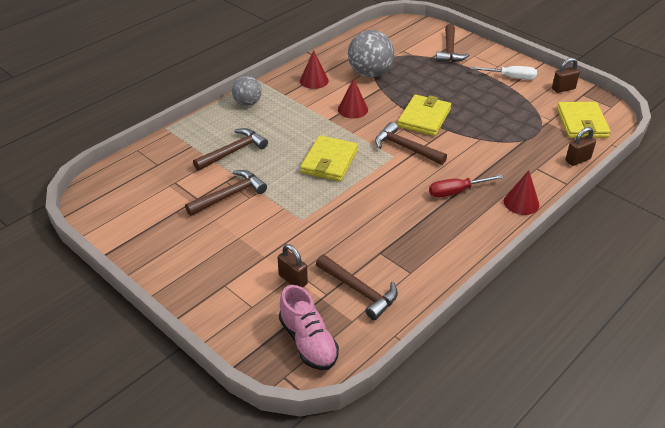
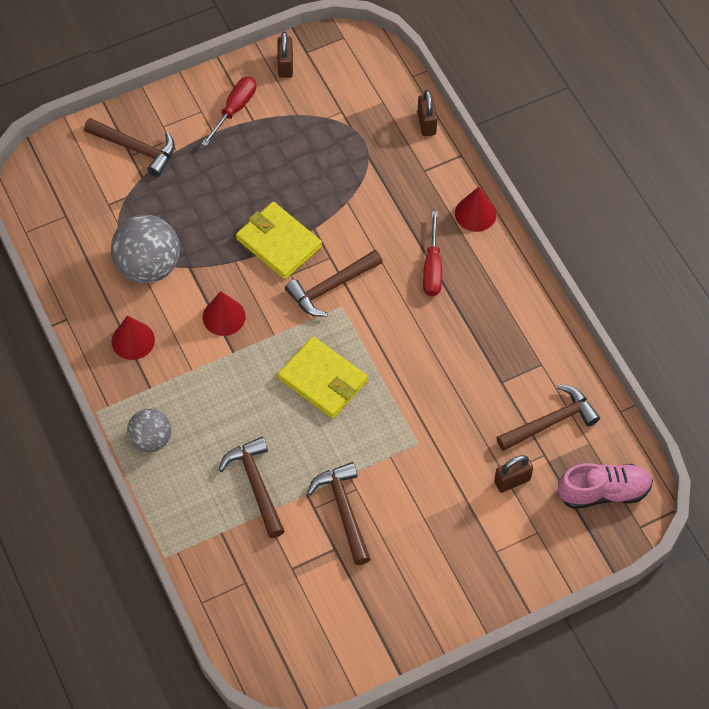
camera: 70 degrees left, 20 degrees up
white screwdriver [471,66,537,80] -> red screwdriver [201,77,256,146]
yellow wallet [557,102,611,138] -> none

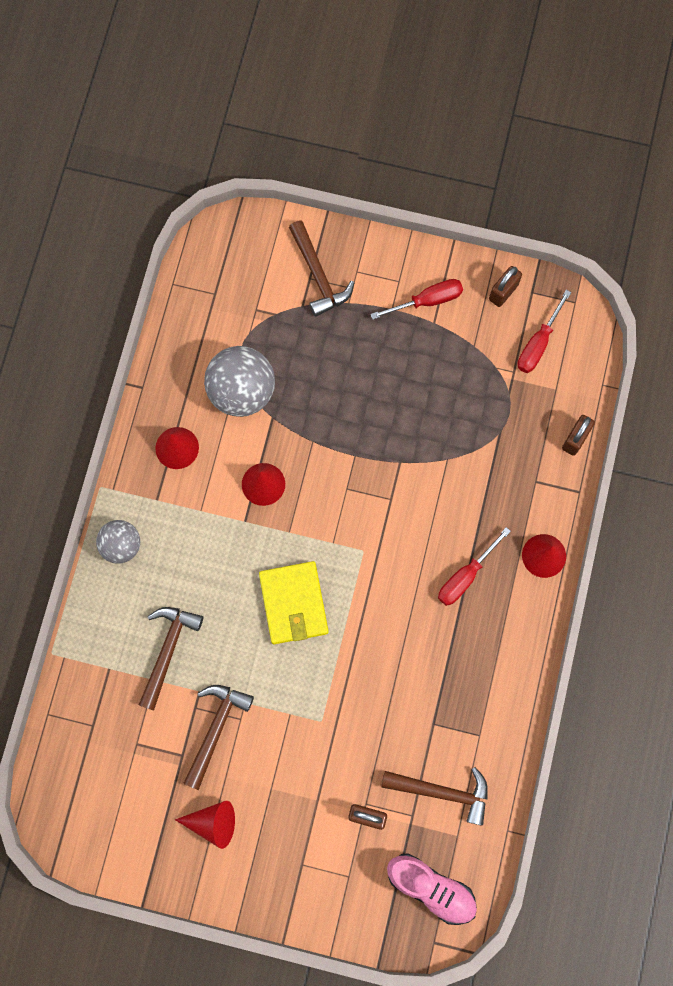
camera: 40 degrees right, 15 degrees up
yellow wallet [236,202,322,279] -> none
brown hammer [285,250,383,317] -> none
none -> red cone [175,801,235,849]
none -> red screwdriver [518,290,571,373]

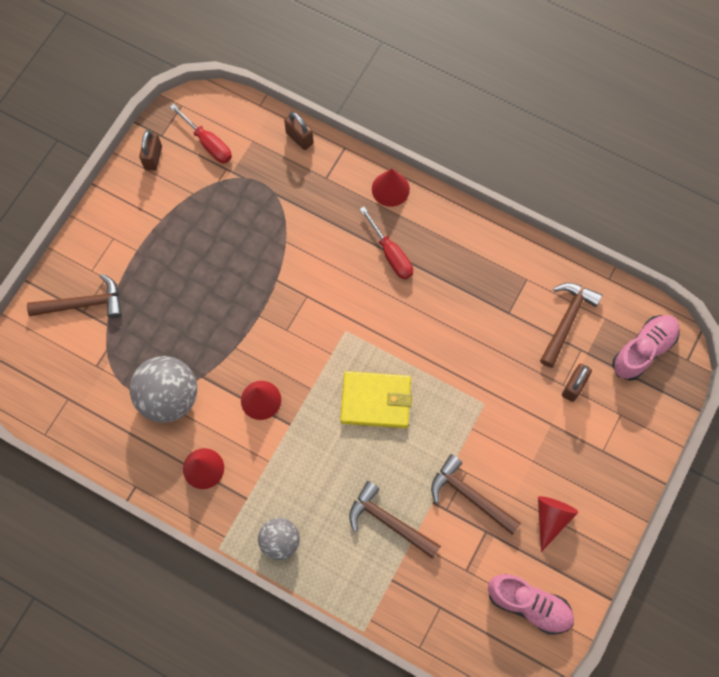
camera: 75 degrees left, 5 degrees down
red screwdriver [371,279,463,320] -> none
brown padlock [489,266,522,307] -> brown padlock turned 45 degrees clockwise [139,130,162,171]
none -> pink shoe [488,574,574,635]

